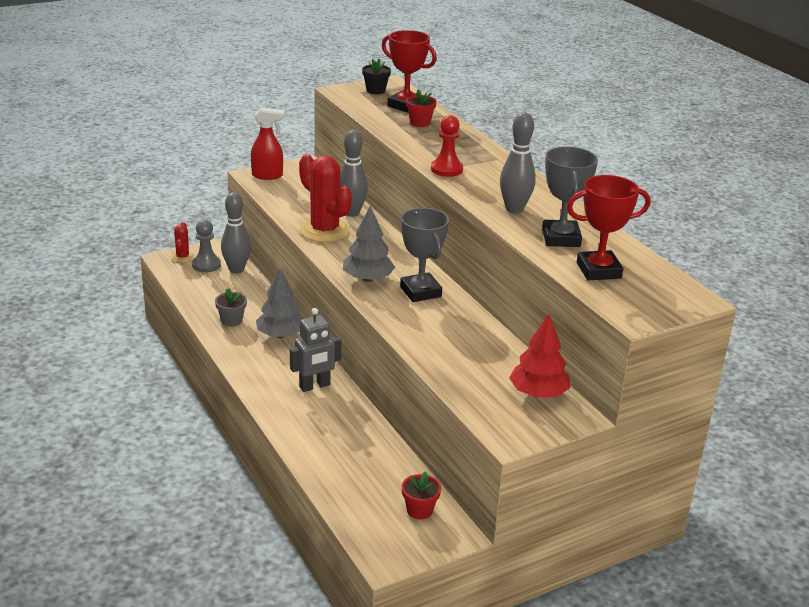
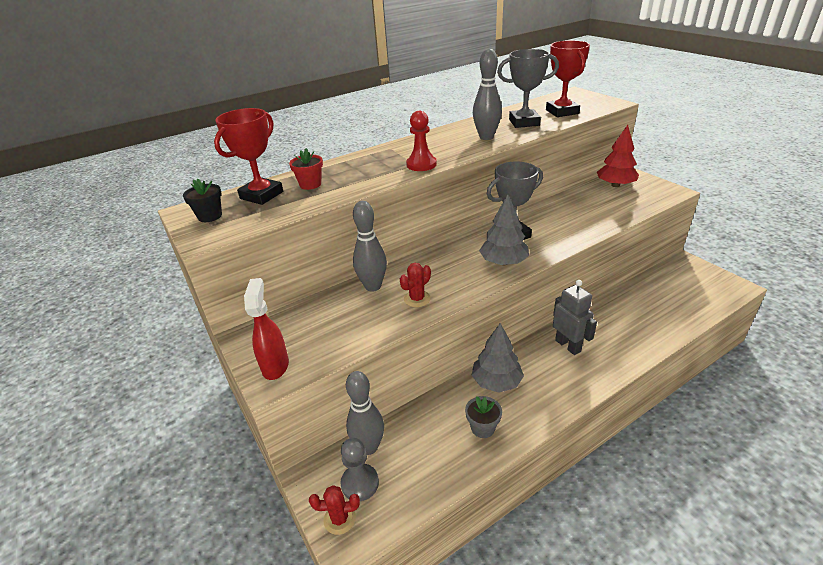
camera: 90 degrees left, 5 degrees up
red cactus [299,154,352,242] -> red cactus [400,263,431,307], size x0.49
red flower pot [402,472,441,520] -> none

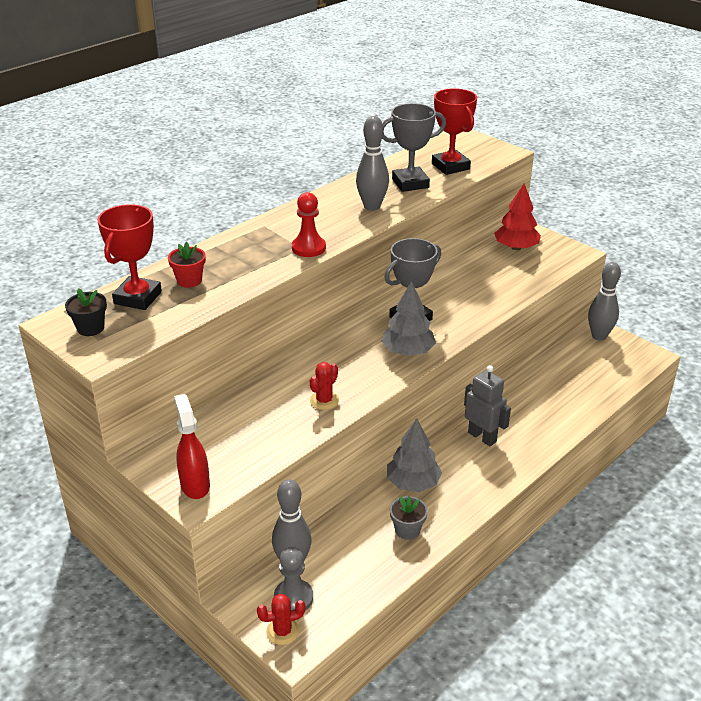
camera: 15 degrees left, 0 degrees up
grey bowling pin [353,201,387,292] -> grey bowling pin moved to [588,262,621,341]

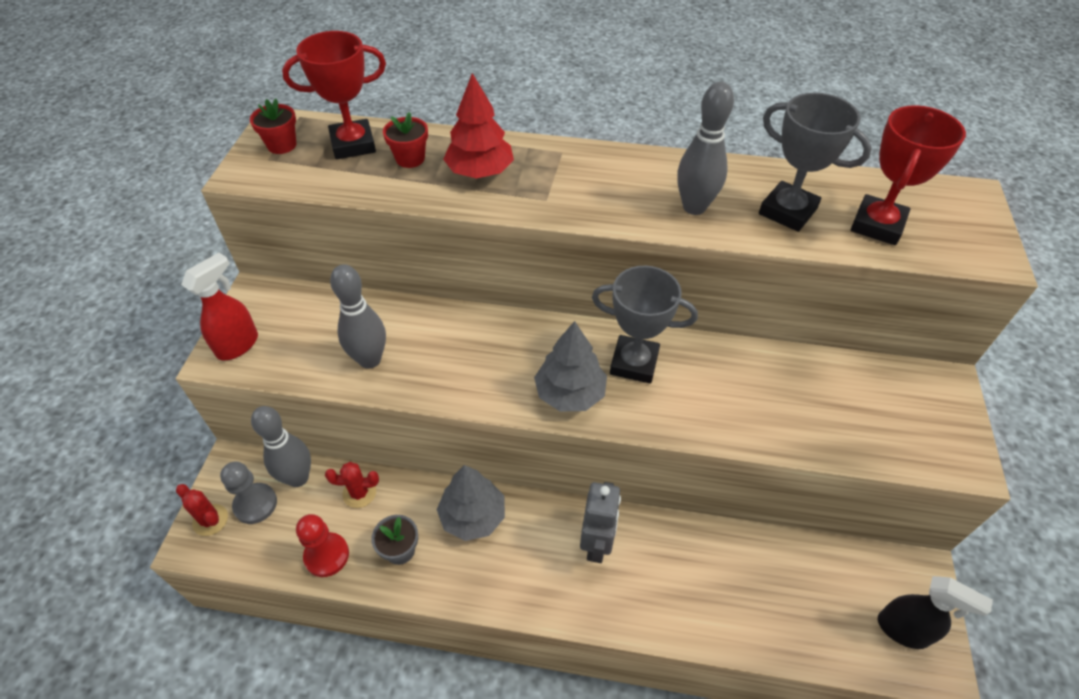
camera: 55 degrees right, 15 degrees up
black flower pot [65,288,107,336] -> red flower pot [250,99,296,154]
red pawn [292,192,326,257] -> red pawn moved to [296,514,349,577]
red cactus [310,362,339,410] -> red cactus moved to [325,462,379,508]
red tree [494,184,541,250] -> red tree moved to [443,73,514,179]
grey bowling pin [588,262,621,341] -> grey bowling pin moved to [330,264,386,369]
none -> black spray bottle [878,576,993,649]

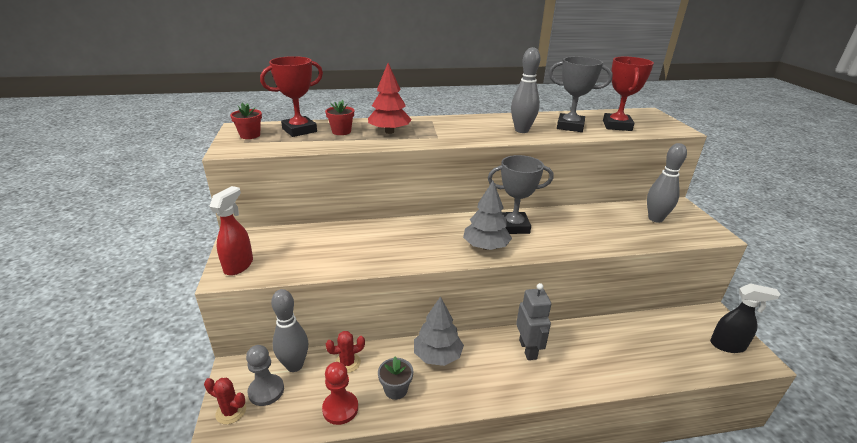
camera: 20 degrees left, 20 degrees down
grey bowling pin [330,264,386,369] -> grey bowling pin moved to [647,143,687,223]

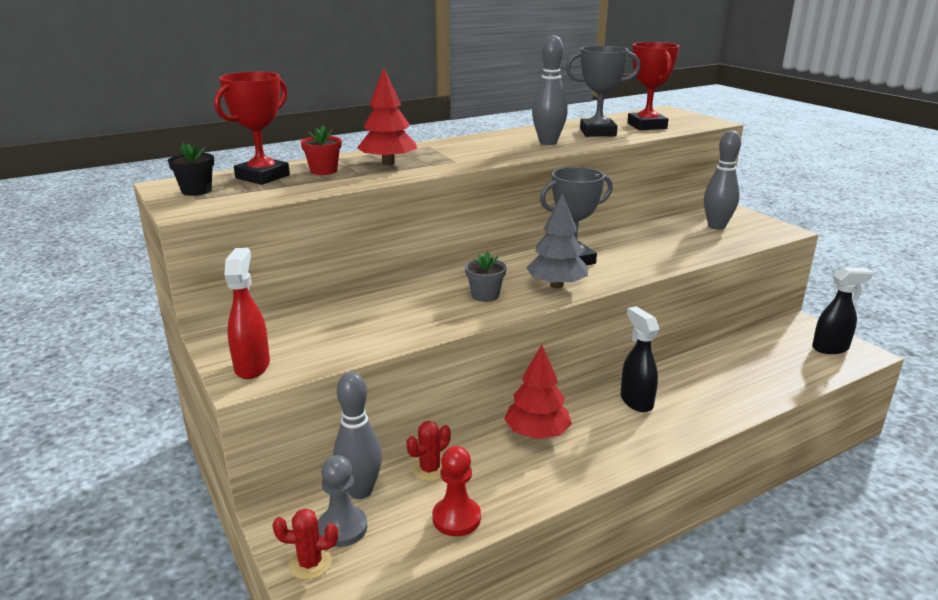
camera: 20 degrees left, 5 degrees down
red flower pot [230,103,262,139] -> black flower pot [168,143,214,196]
grey flower pot [378,356,413,400] -> grey flower pot moved to [465,251,506,302]
grey tree [414,296,464,366] -> red tree [504,345,572,439]
grey robot [516,283,551,360] -> black spray bottle [620,306,659,412]

